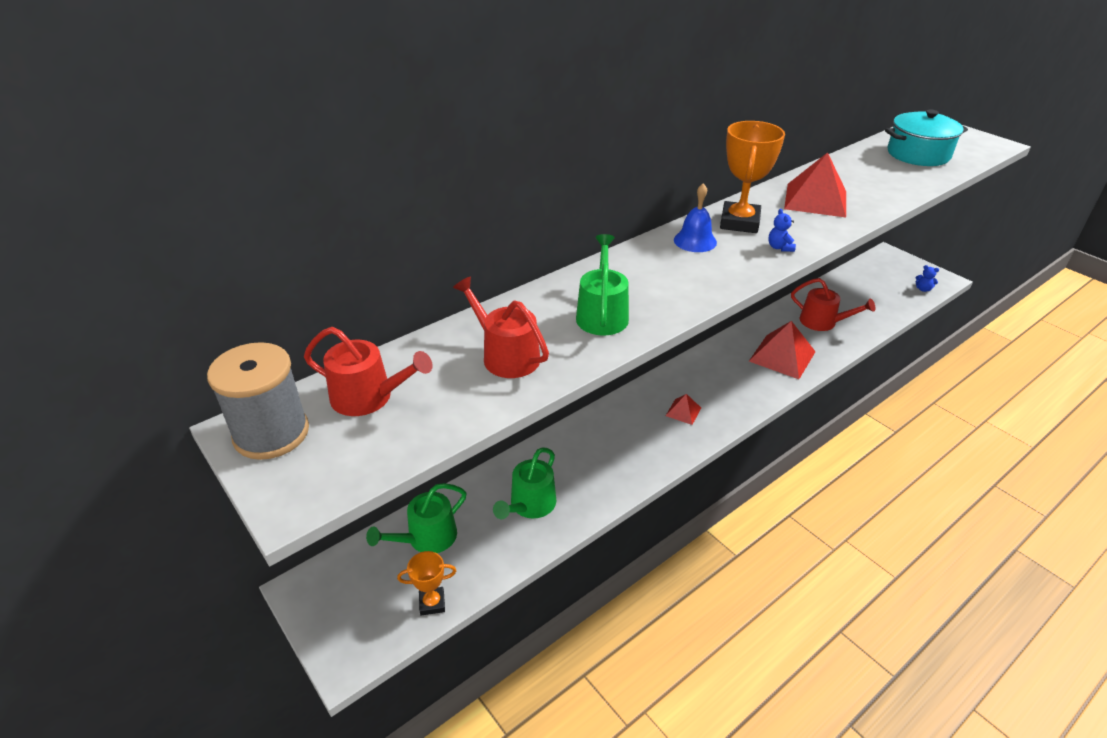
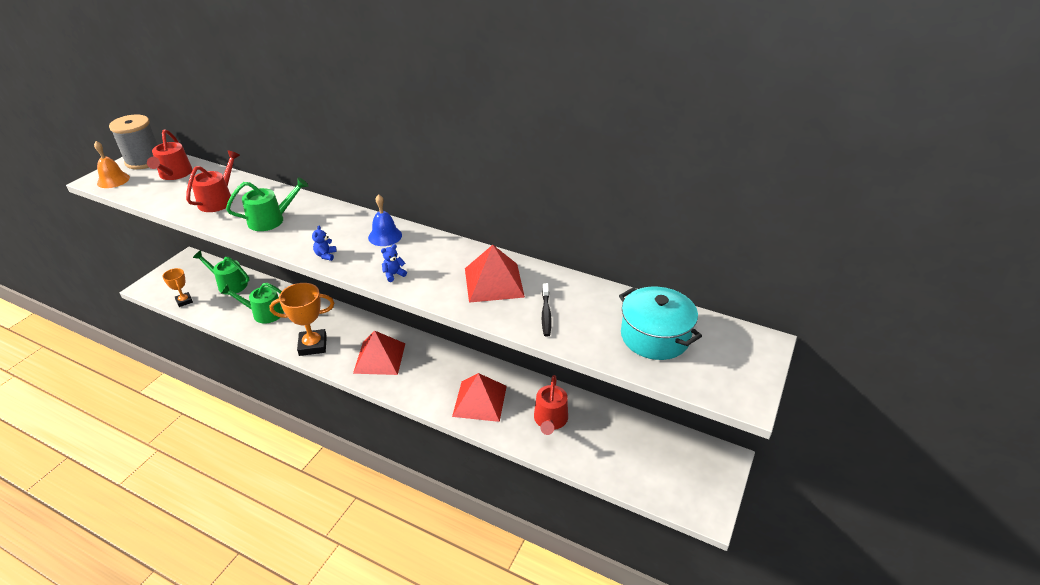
camera: 65 degrees right, 0 degrees up
red pyramid [666,394,701,425] -> red pyramid [353,331,406,375], size x1.99
orange trophy [720,121,785,233] -> orange trophy moved to [269,283,334,356]
blue teddy bear [916,265,939,292] -> blue teddy bear moved to [312,226,337,261]
none -> orange bell [94,141,130,188]
none -> black toothbrush [542,283,552,337]

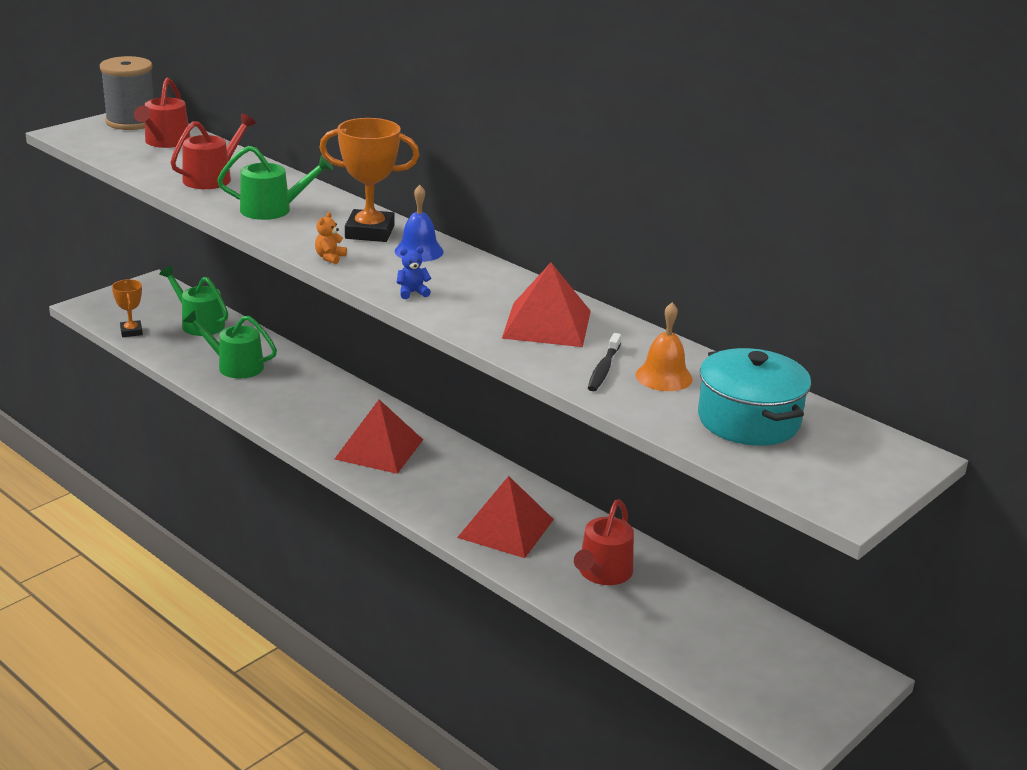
camera: 15 degrees right, 10 degrees down
orange bell [94,141,130,188] -> orange bell moved to [636,302,693,391]
orange trophy [269,283,334,356] -> orange trophy moved to [320,118,419,242]
blue teddy bear [312,226,337,261] -> orange teddy bear [315,212,347,264]

